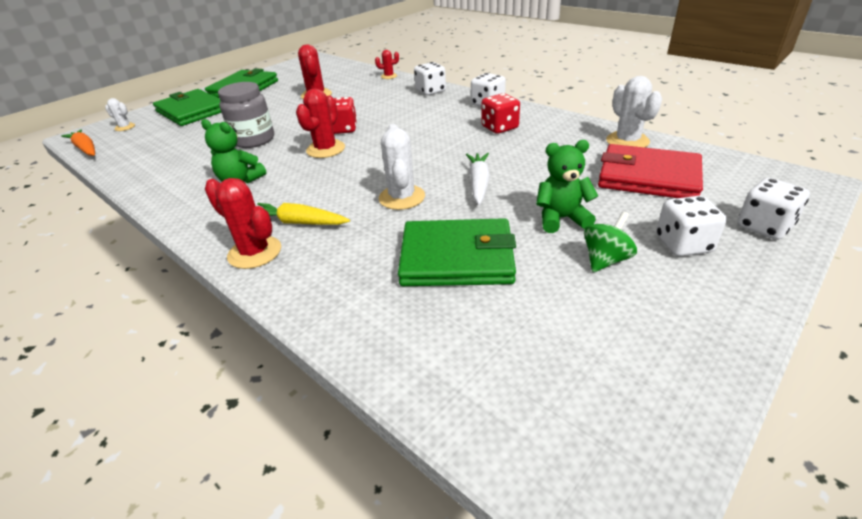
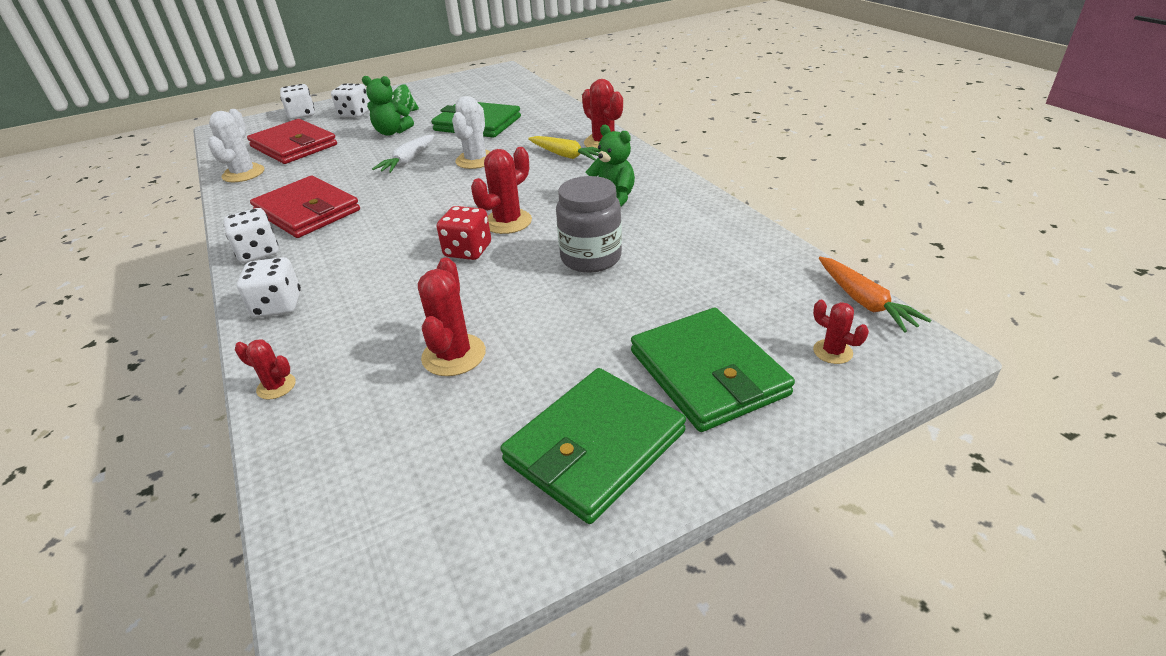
camera: 160 degrees left, 0 degrees up
white cactus [105,98,135,131] -> red cactus [813,300,869,364]
red dice [481,93,520,134] -> red wallet [250,176,360,238]

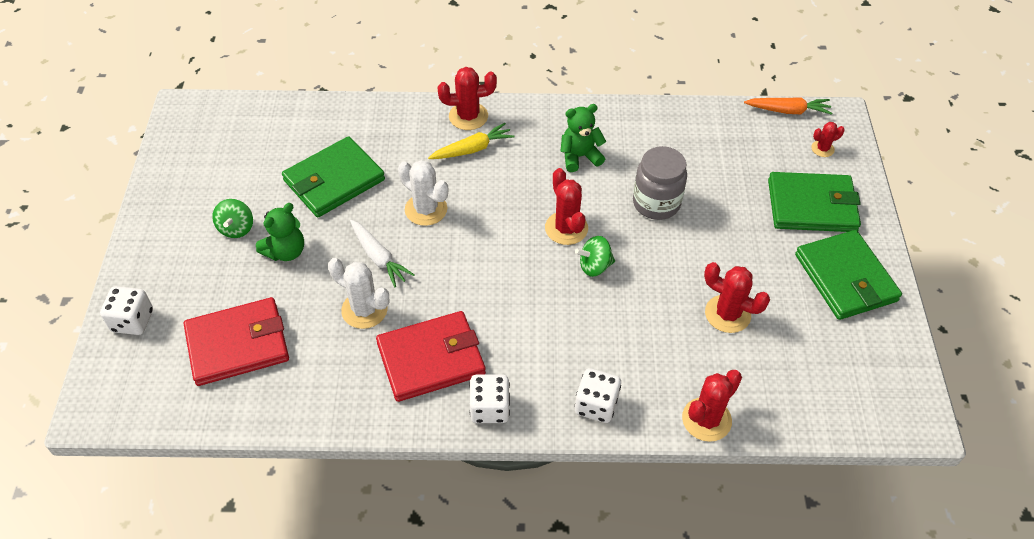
camera: 65 degrees left, 15 degrees up
white cactus [208,109,264,182] -> white cactus moved to [328,258,389,329]
red cactus [235,339,295,400] -> red cactus [682,370,742,442], size x1.77
white dice [331,83,369,118] -> none
red dice [437,206,491,260] -> green spinning top [575,236,615,277]

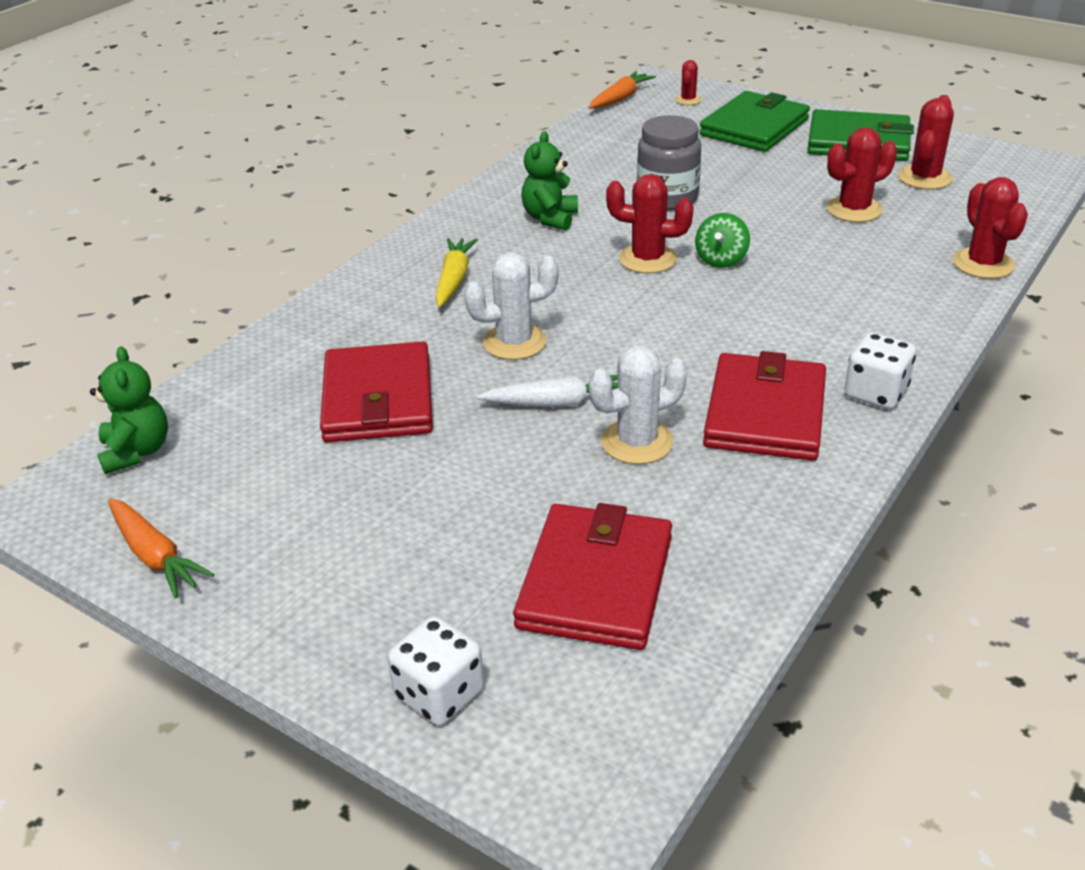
camera: 55 degrees left, 15 degrees down
green spinning top [212,199,253,238] -> none
green teddy bear [256,203,304,261] -> green teddy bear moved to [90,347,168,474]
green wallet [282,136,385,217] -> red wallet [320,342,433,442]
red cactus [437,67,497,130] -> red cactus moved to [898,95,954,189]
white dice [575,368,621,423] -> none
none -> orange carrot [108,498,214,598]

